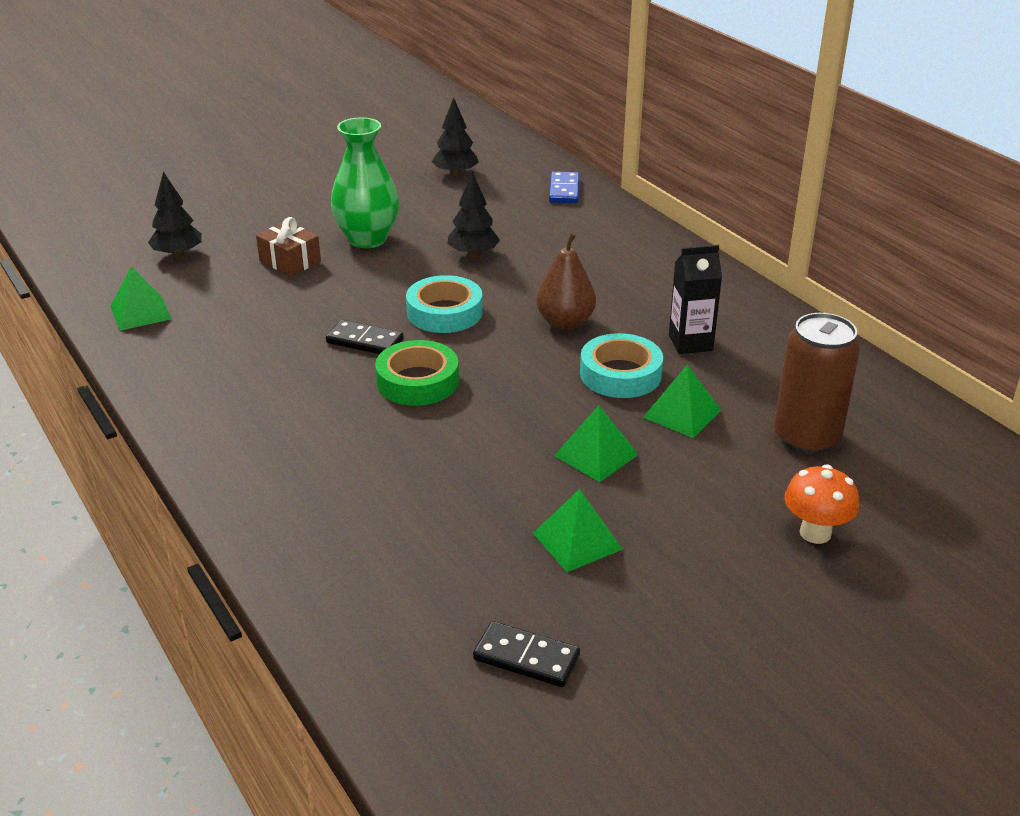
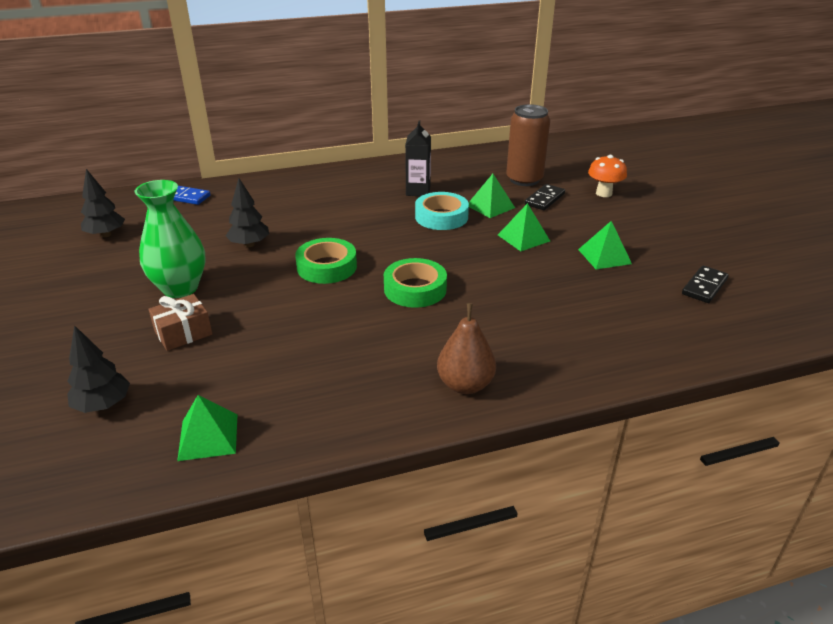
camera: 75 degrees left, 0 degrees up
black domino [326,320,404,354] -> black domino moved to [525,184,565,210]
turquoise tape [406,275,483,333] -> green tape [295,238,357,284]
brown pear [536,233,596,330] -> brown pear moved to [437,303,496,394]

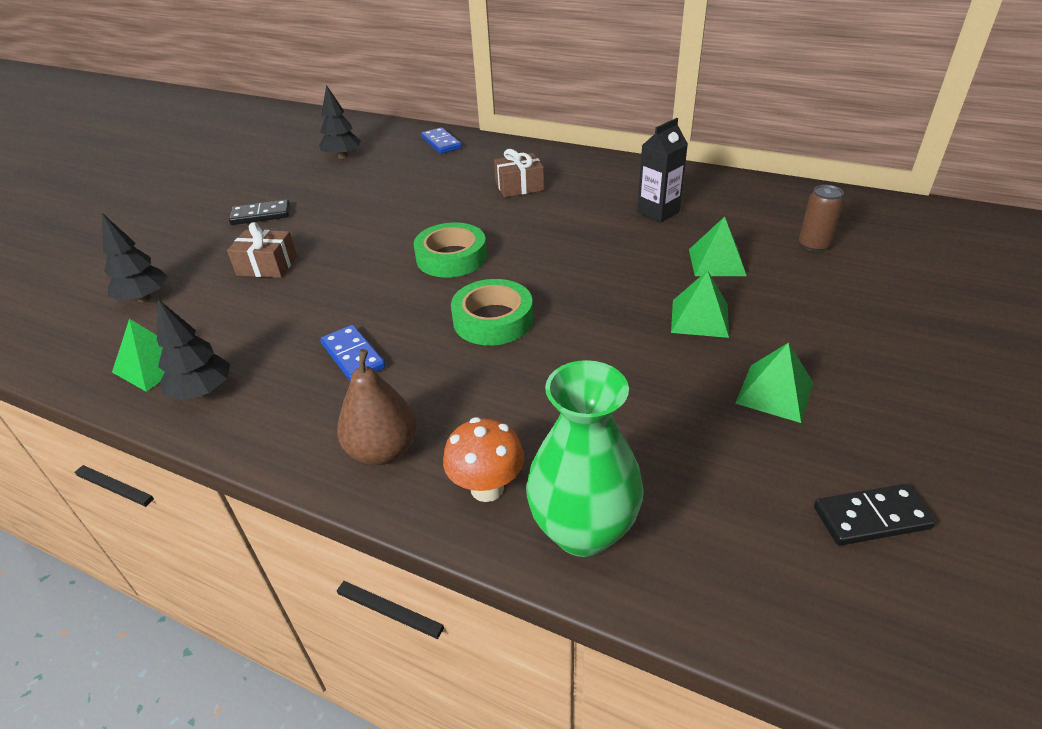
camera: 45 degrees right, 5 degrees up
green vase [135,180,206,298] -> green vase moved to [526,360,643,557]
black tree [226,178,269,247] -> black tree moved to [157,299,230,400]
turquoise tape [415,192,469,230] -> none
brown can [506,104,550,186] -> brown can [799,185,844,252], size x0.56
black domino [525,184,565,210] -> black domino moved to [229,199,290,225]
orange mushroom [588,155,627,197] -> orange mushroom moved to [443,417,524,502]
none -> blue domino [320,325,386,381]
none -> brown gift [494,149,544,197]

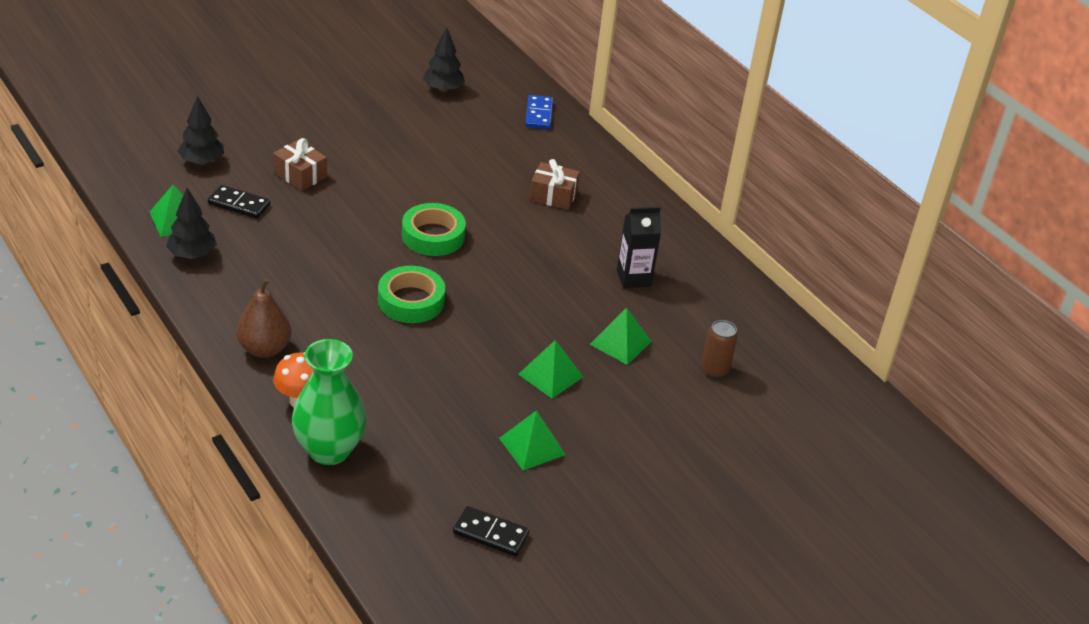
camera: 25 degrees right, 0 degrees up
black domino [229,199,290,225] -> black domino moved to [208,185,270,219]
blue domino [320,325,386,381] -> none

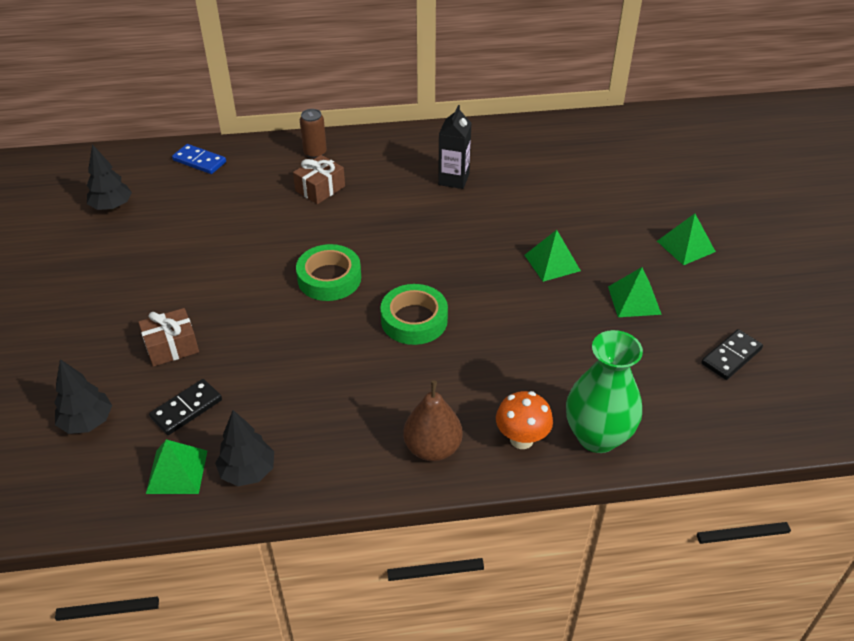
camera: 60 degrees left, 5 degrees up
green pyramid [589,308,652,365] -> green pyramid moved to [657,214,716,265]
brown can [701,320,738,378] -> brown can moved to [300,109,327,158]

